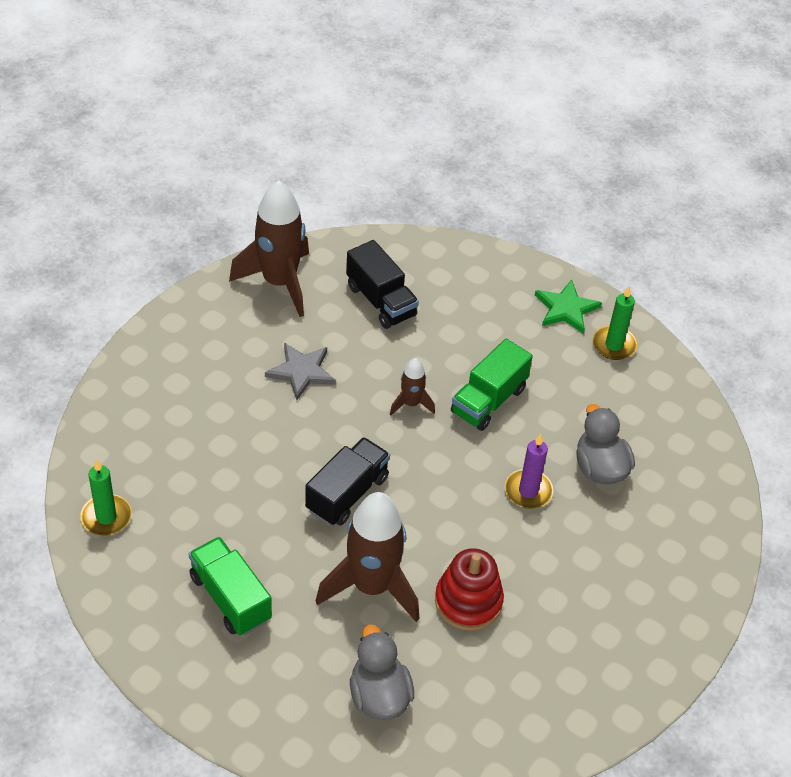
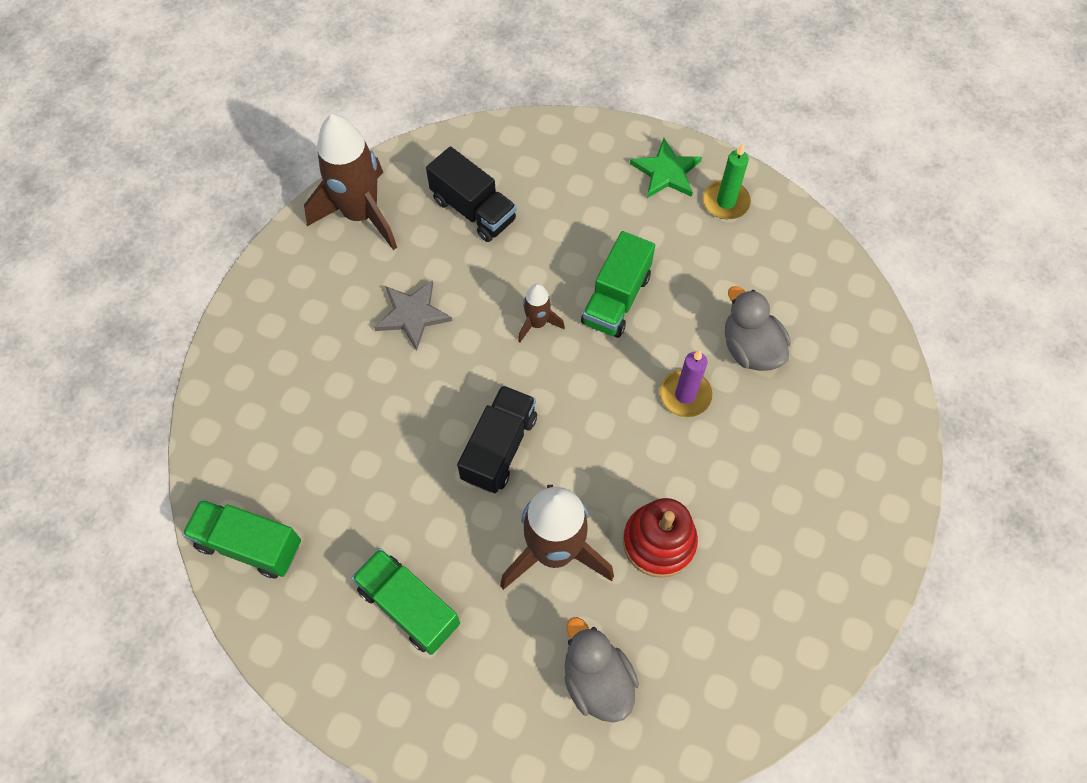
camera: 10 degrees left, 15 degrees up
green candle [80,459,132,536] -> green truck [182,499,301,578]

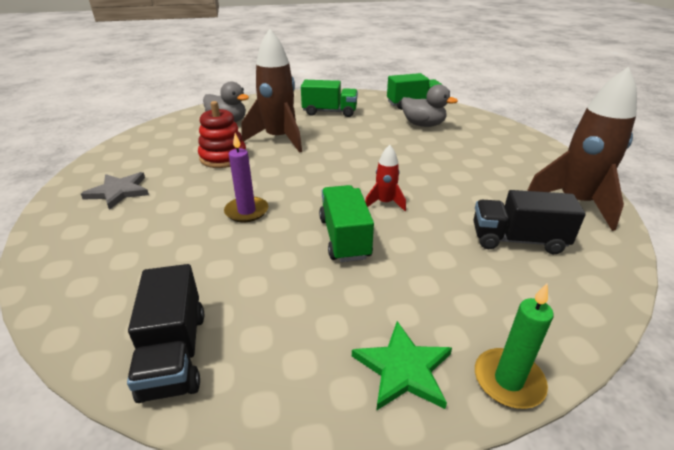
camera: 145 degrees right, 30 degrees down
grey star [374,280,452,351] -> grey star moved to [81,172,149,210]
black truck [457,385,537,493] -> black truck moved to [127,264,204,403]
brown rocket [518,284,565,343] -> red rocket [365,145,406,211]
green candle [703,144,751,219] -> green candle moved to [475,284,554,409]
grey duck [725,286,791,371] -> grey duck moved to [401,84,458,127]

